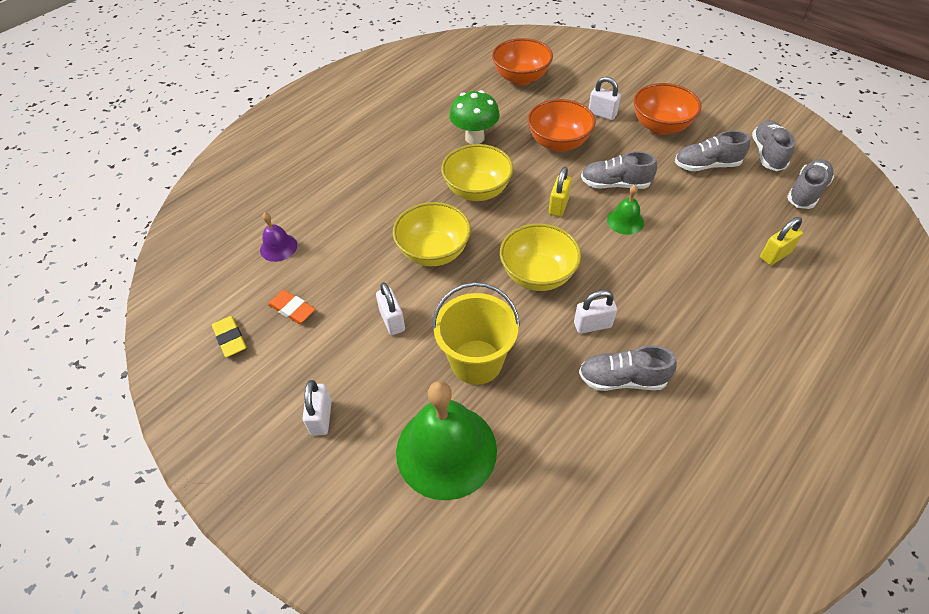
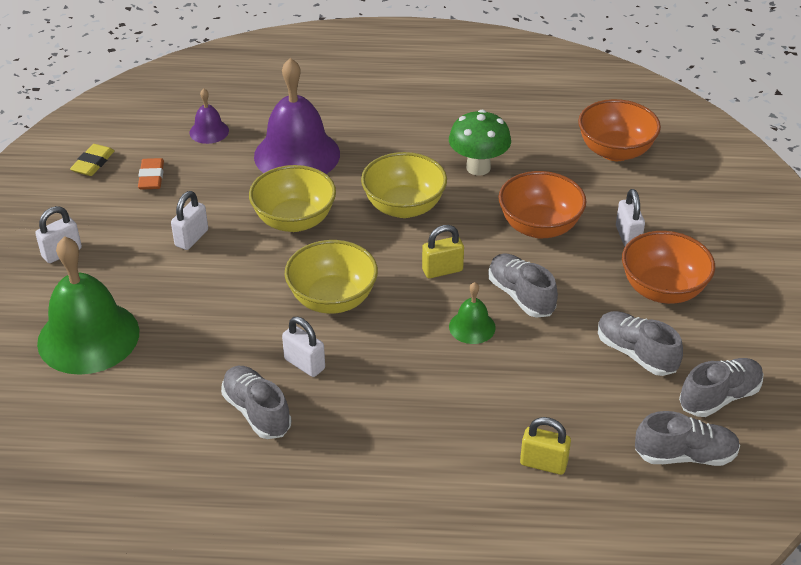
camera: 50 degrees right, 10 degrees down
yellow bucket [432,282,520,385] -> none
none -> purple bell [254,58,340,174]

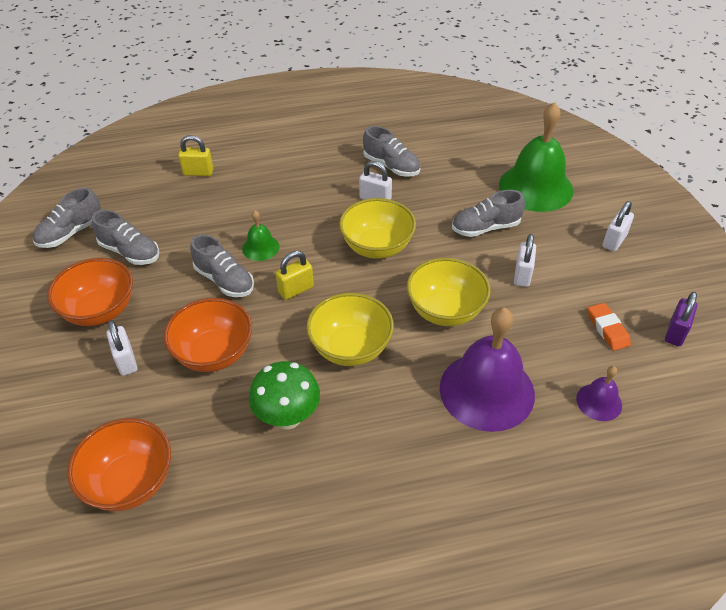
camera: 165 degrees right, 5 degrees up
yellow eraser [70,144,115,176] -> purple padlock [665,292,697,346]
grey shoe [635,411,740,466] -> grey shoe moved to [452,190,525,237]

